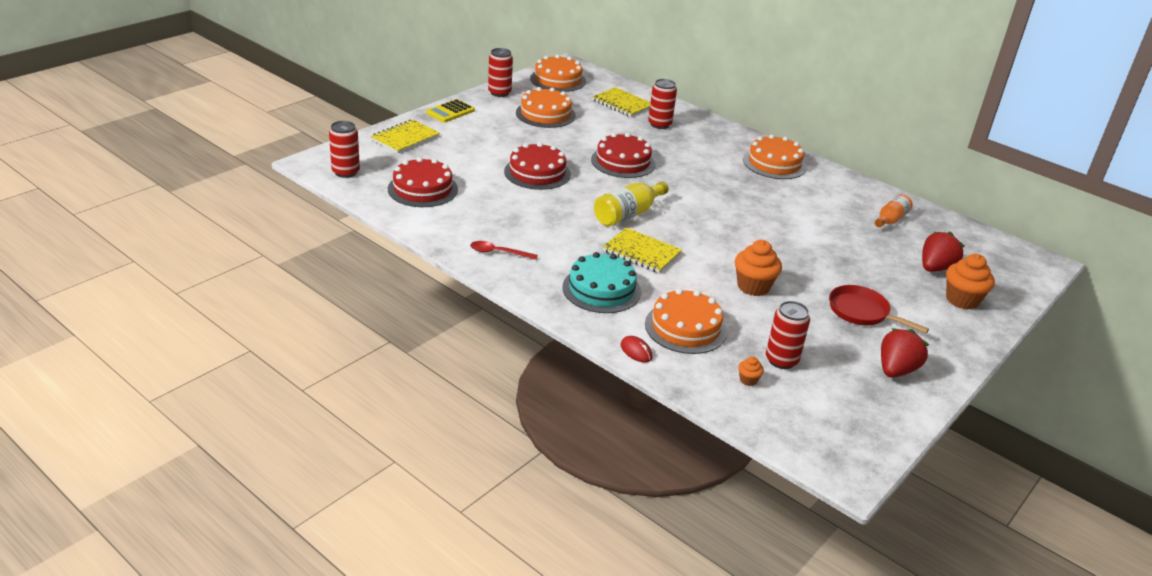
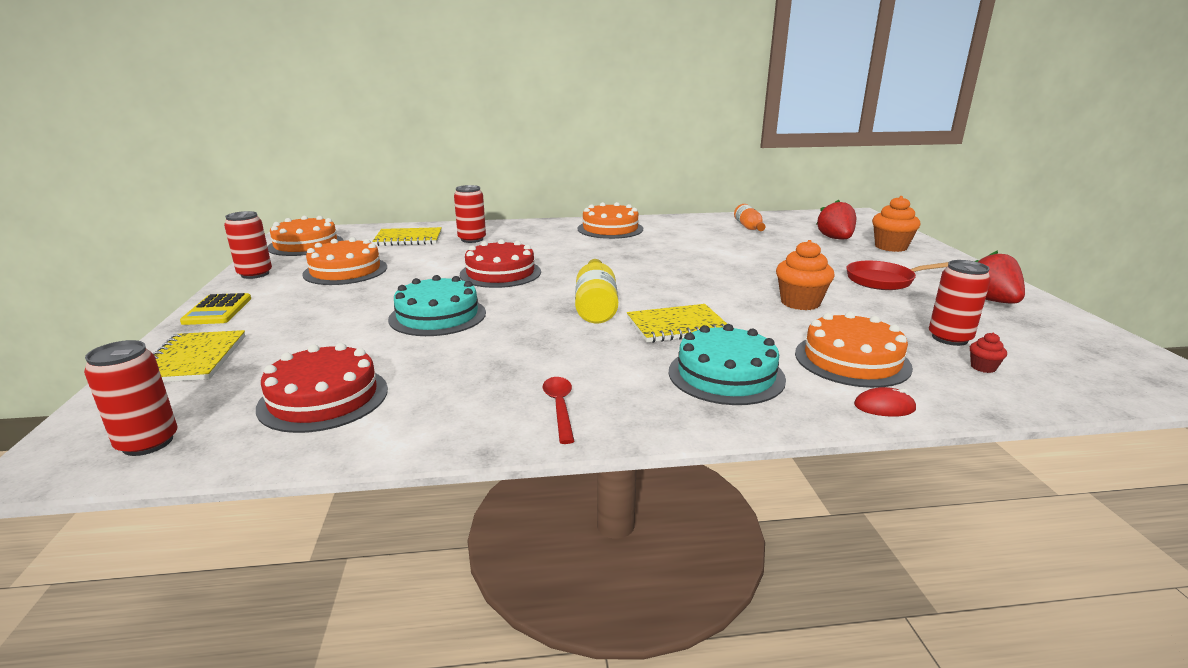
camera: 45 degrees left, 10 degrees down
red spoon [470,241,538,260] -> red spoon turned 120 degrees clockwise [543,377,575,444]
red cake [504,142,571,190] -> turquoise cake [388,275,486,336]
orange cupcake [738,356,764,386] -> red cupcake [970,333,1007,373]

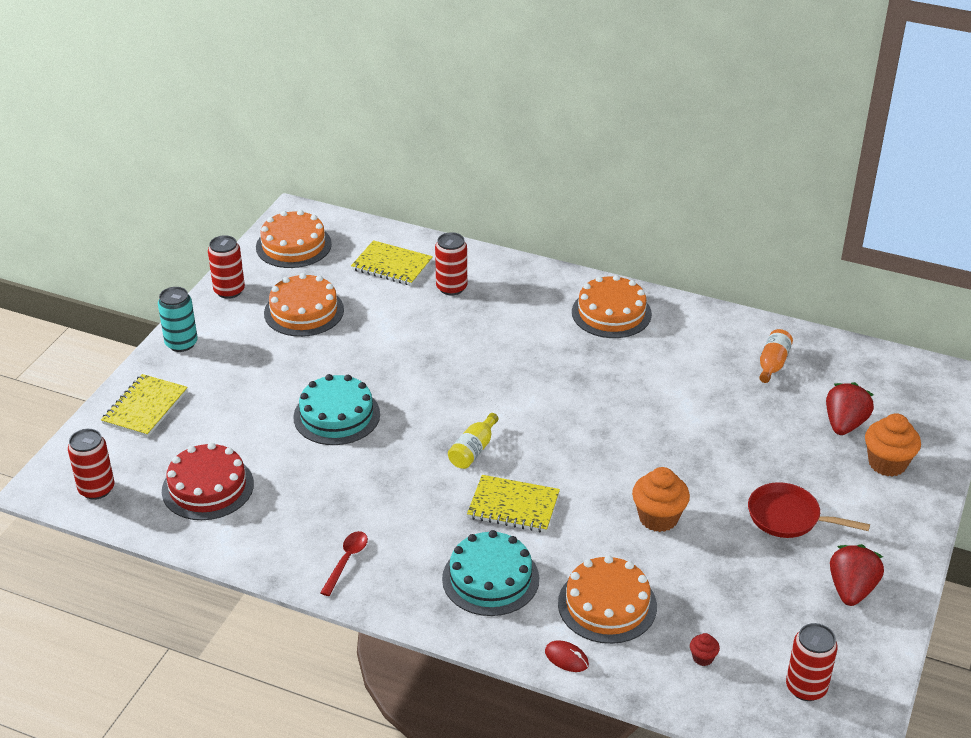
camera: 30 degrees right, 15 degrees up
yellow calculator [180,293,251,325] -> turquoise can [158,287,198,352]
red cake [460,239,541,288] -> none
yellow bottle [575,259,618,323] -> yellow bottle [448,413,499,469], size x0.66
red can [929,260,991,346] -> red can moved to [786,623,838,701]

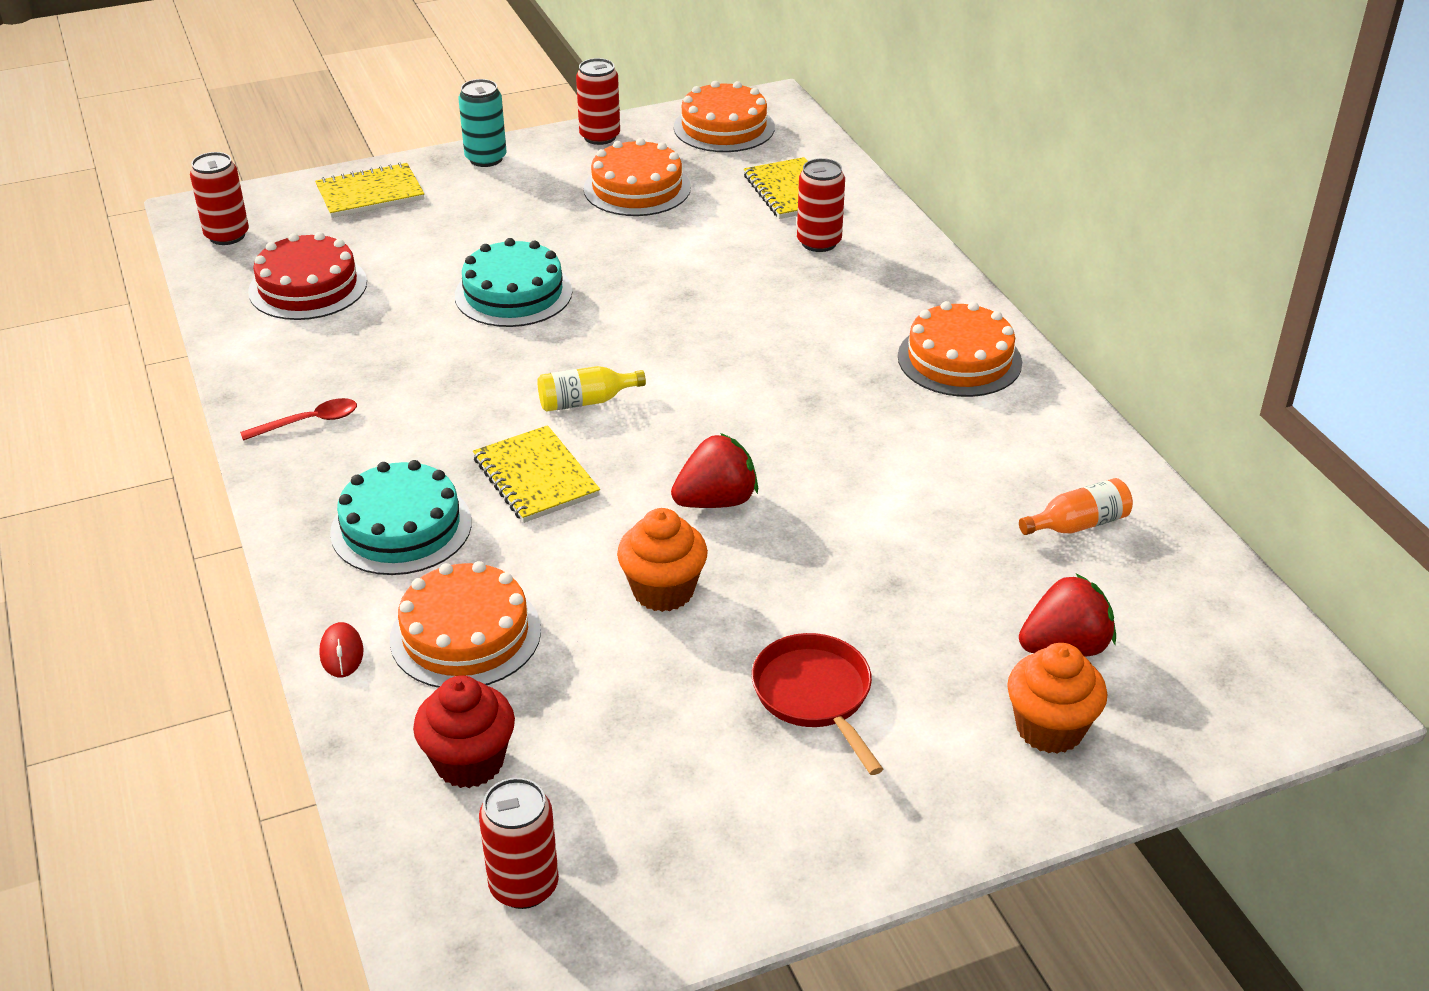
camera: 45 degrees right, 0 degrees up
red cupcake [690,633,720,666] -> red cupcake [413,676,515,788], size x2.10
red strawberry [830,544,884,606] -> red strawberry moved to [671,433,758,508]

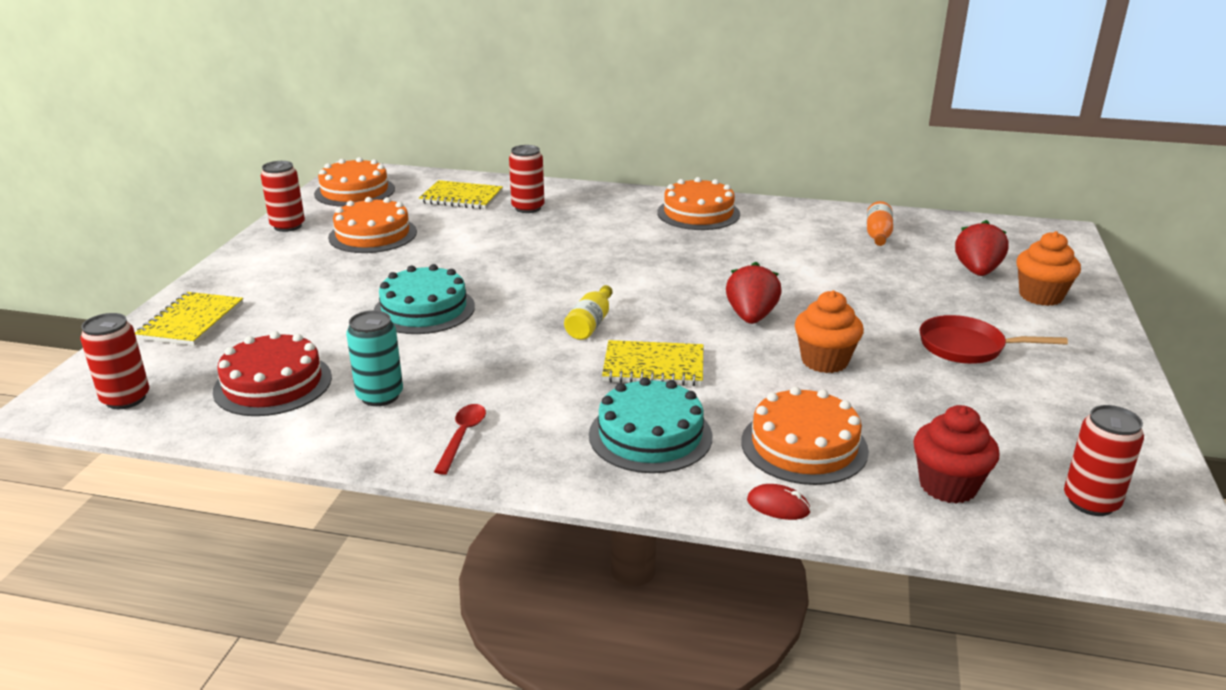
camera: 55 degrees left, 10 degrees down
turquoise can [459,79,506,167] -> turquoise can moved to [346,310,403,406]

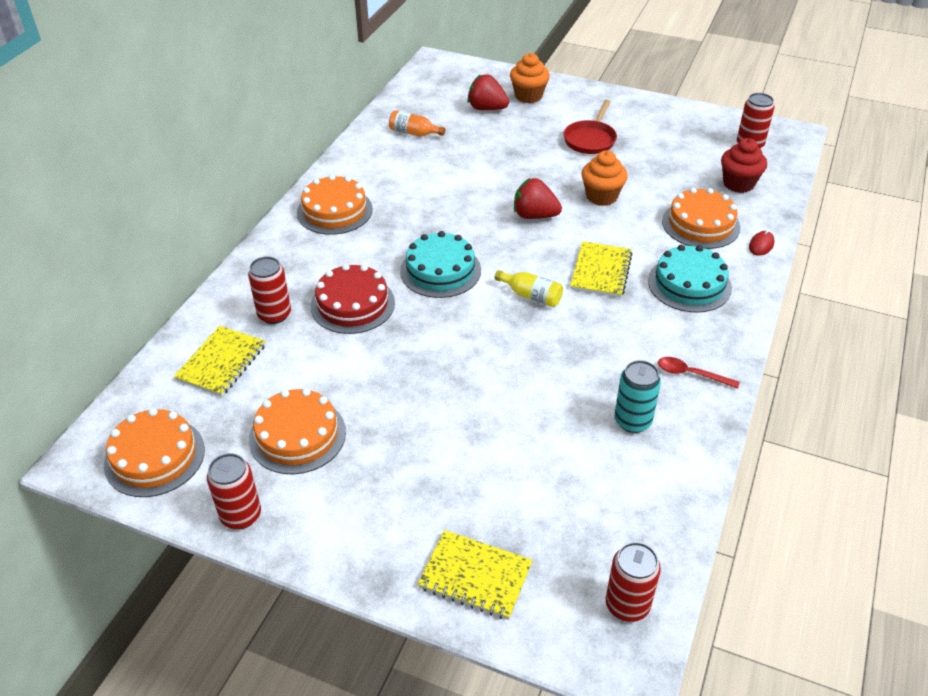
camera: 80 degrees left, 15 degrees up
red cake [213,331,332,416] -> red cake moved to [311,264,395,334]
turquoise cake [374,264,475,334] -> turquoise cake moved to [400,231,481,298]

